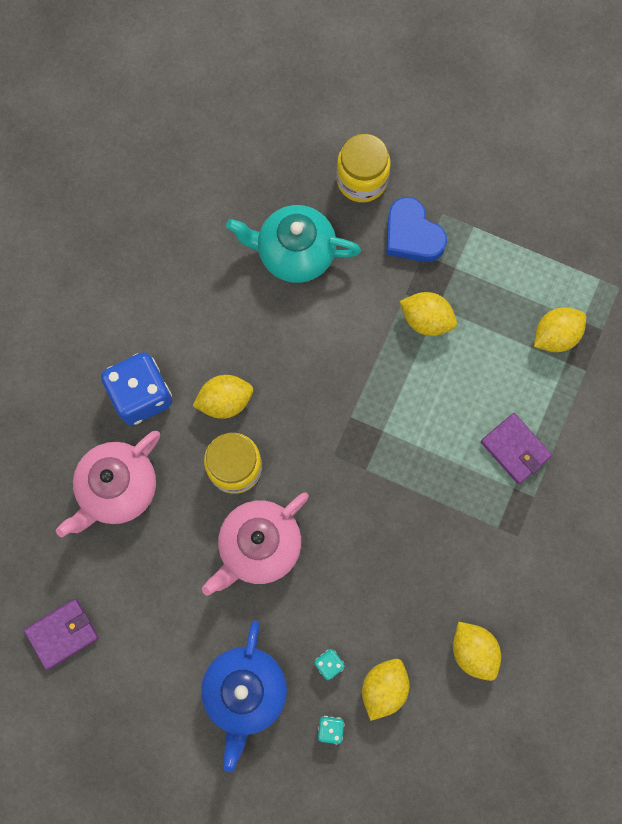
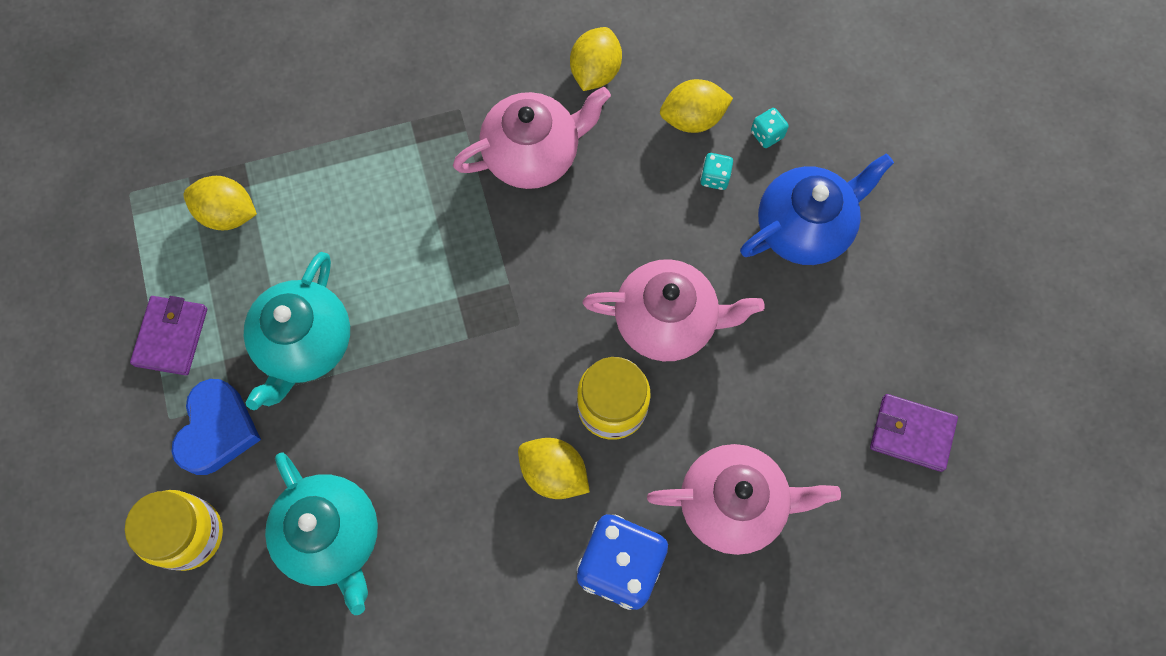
camera: 130 degrees left, 5 degrees down
yellow lemon [399,292,457,336] -> turquoise teapot [244,252,350,410]
purple wallet [481,413,552,484] -> purple wallet moved to [130,296,207,375]
none -> pink teapot [453,87,611,189]

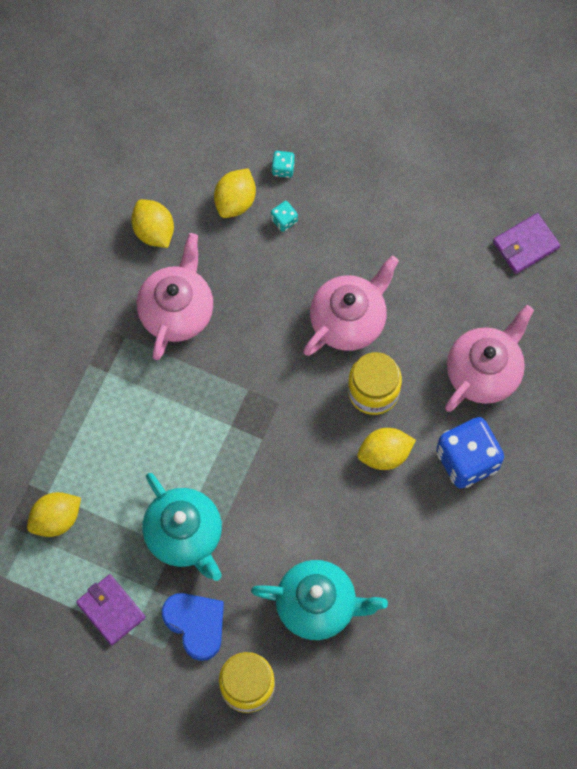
camera: 50 degrees left, 0 degrees up
blue teapot [740,153,894,265] -> none

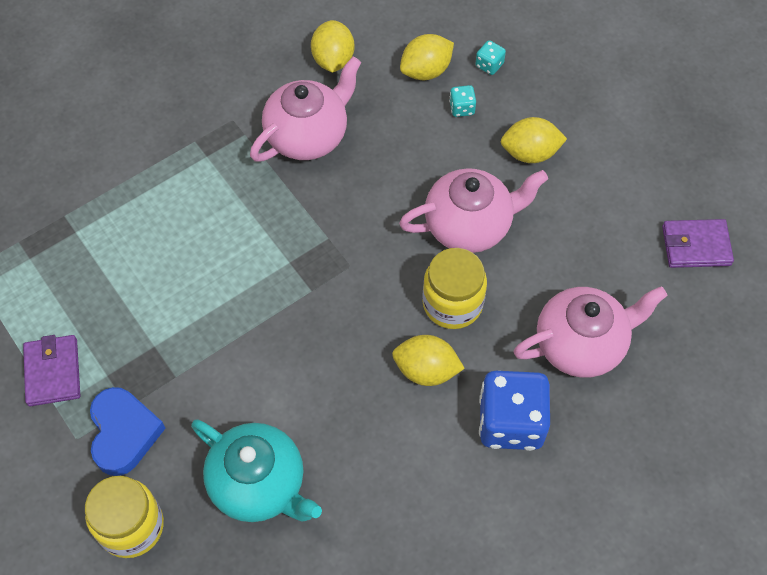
camera: 30 degrees right, 10 degrees down
yellow lemon [27,492,81,537] -> yellow lemon moved to [501,117,567,163]
turquoise teapot [142,473,222,581] -> none

